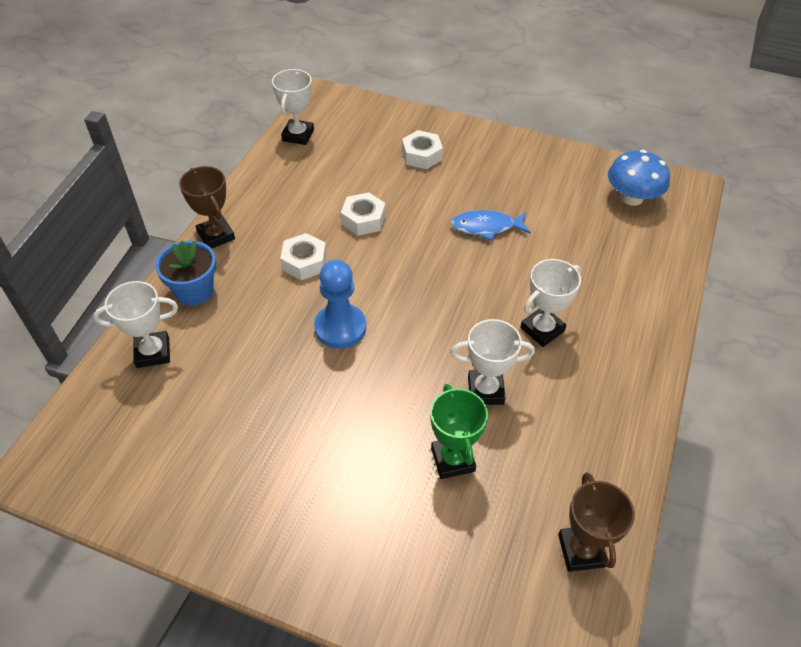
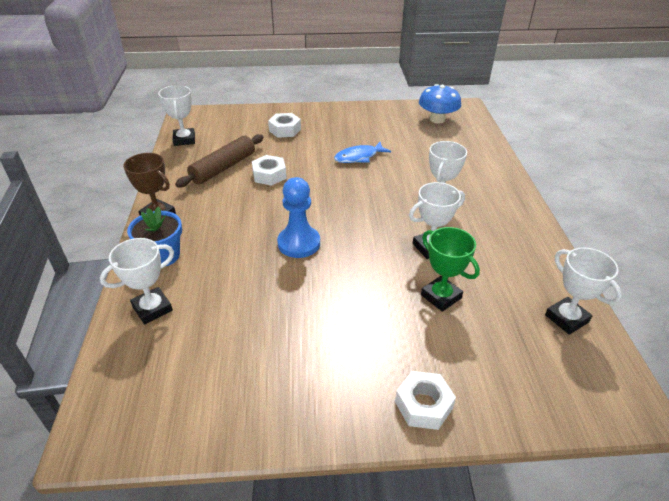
camera: 25 degrees left, 10 degrees down
white nut [280,233,327,280] -> white nut moved to [395,371,456,430]
brown trophy [558,472,635,572] -> white trophy [545,248,622,335]
none -> brown rolling pin [175,134,264,187]

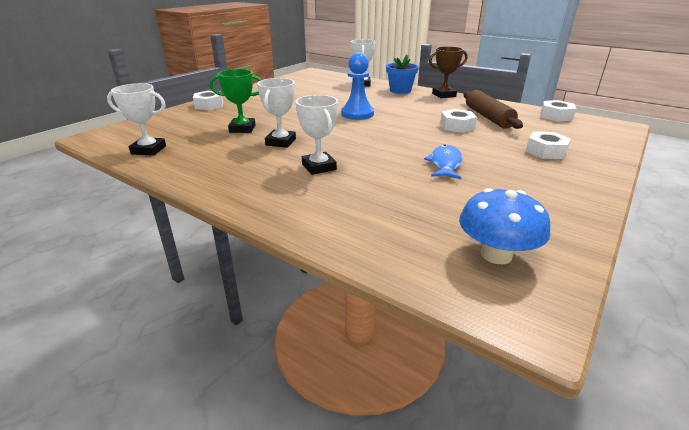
camera: 130 degrees right, 10 degrees down
white trophy [158,85,195,146] -> white nut [541,100,576,122]

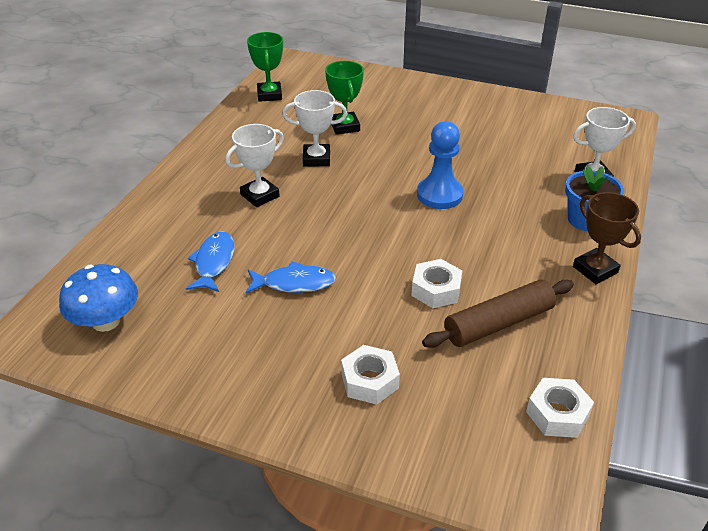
camera: 75 degrees right, 10 degrees up
white trophy [107,83,166,156] -> green trophy [247,32,283,102]
white nut [193,90,223,110] -> none
none -> blue fish [186,231,235,292]

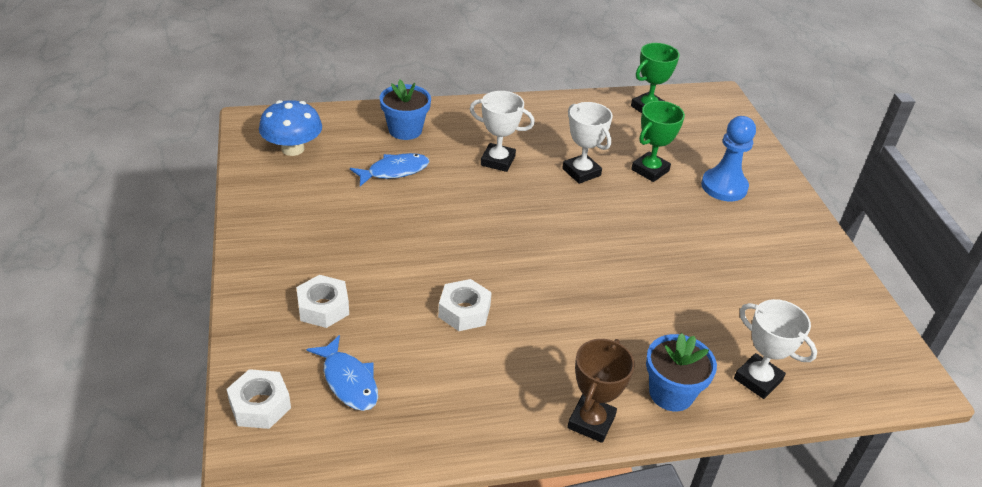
camera: 55 degrees right, 0 degrees up
blue fish [246,261,336,294] -> blue fish moved to [306,335,378,411]
blue pawn [417,121,464,209] -> blue pawn moved to [701,116,756,201]
brown rolling pin [422,279,574,348] -> none
white nut [526,378,594,438] -> white nut moved to [227,369,291,429]
none -> blue flower pot [380,80,431,140]

